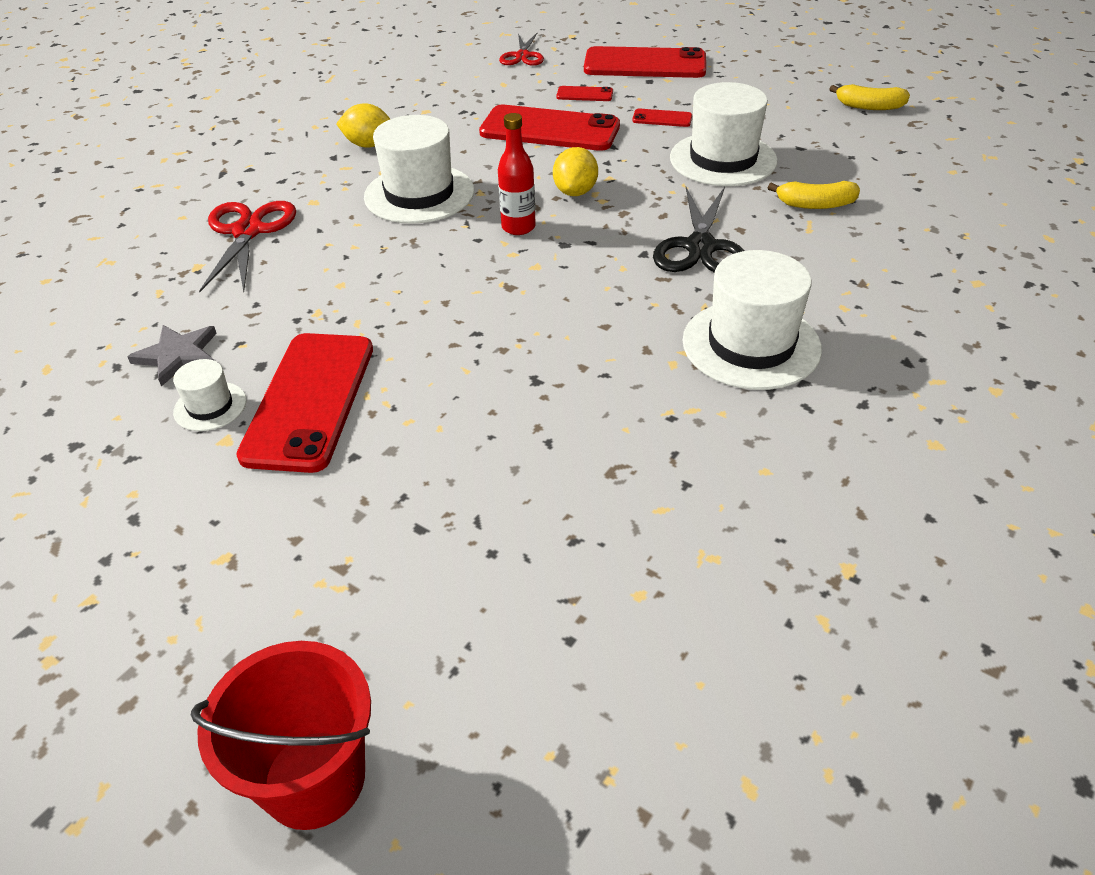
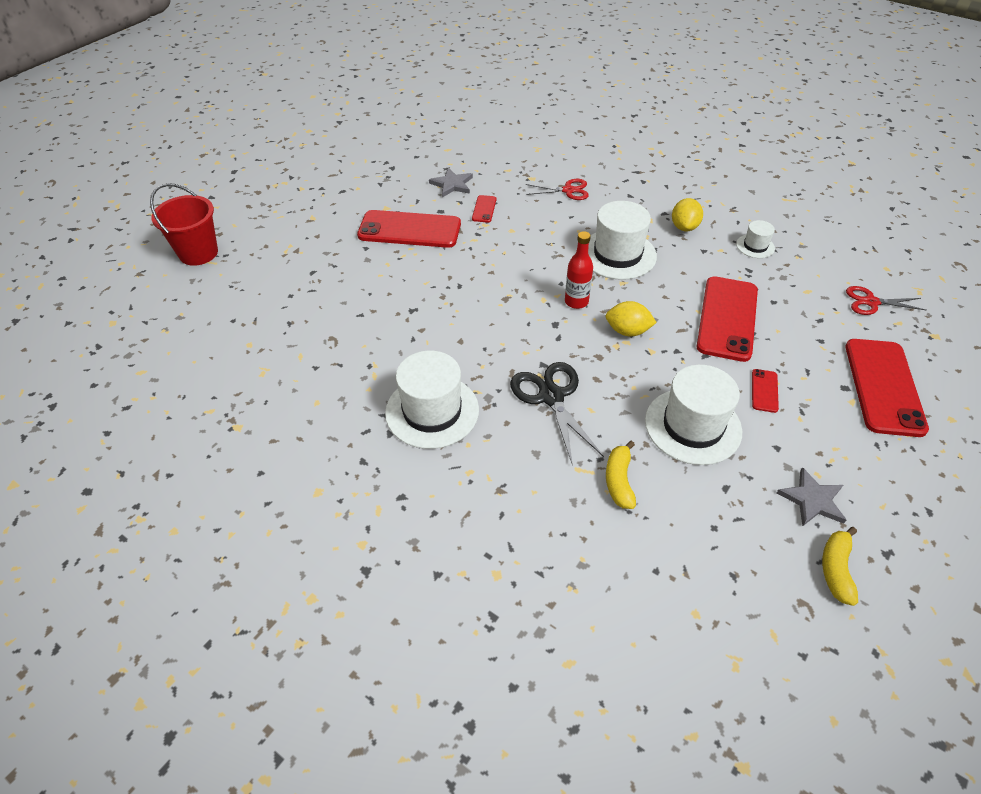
camera: 90 degrees right, 5 degrees up
white hat [173,359,246,431] -> white hat moved to [736,220,775,258]
red scissors [199,201,296,292] -> red scissors [526,179,589,200], size x0.66
red phone [556,86,613,101] -> red phone moved to [472,195,496,223]
black scissors [653,187,745,273] -> black scissors turned 60 degrees clockwise [510,362,604,466]
none -> grey star [777,467,846,527]

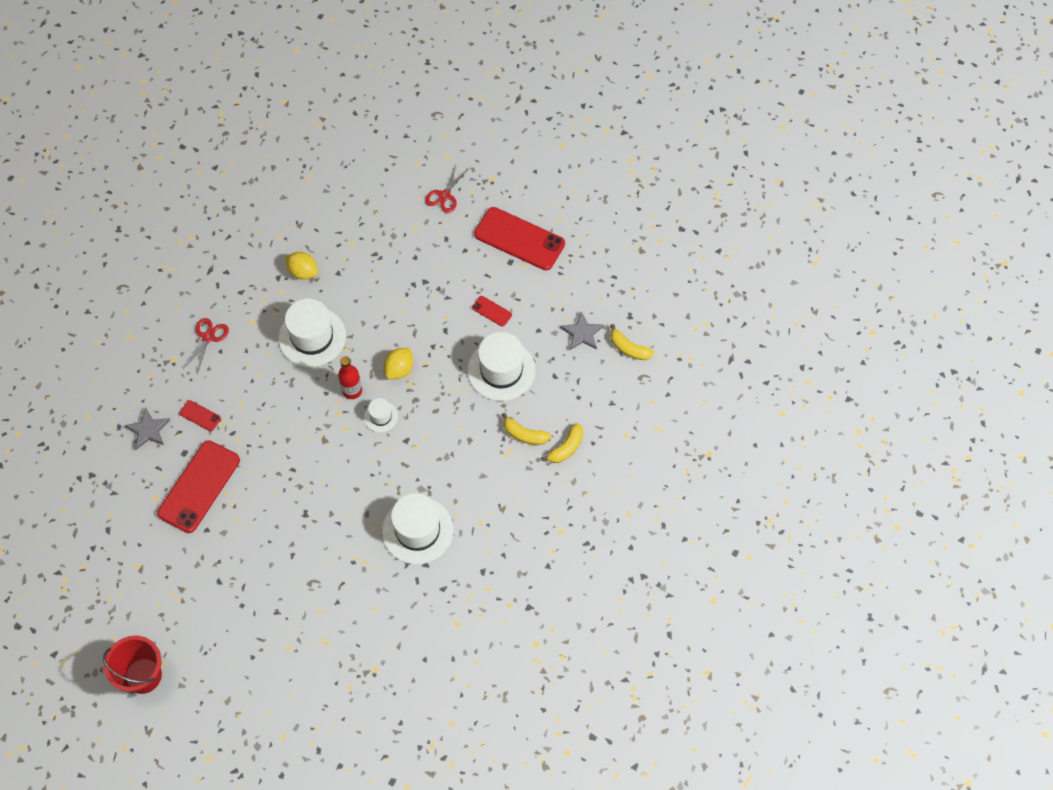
camera: 70 degrees left, 15 degrees up
black scissors [510,362,604,466] -> none
red phone [697,276,758,362] -> none
white hat [736,220,775,258] -> white hat moved to [364,398,398,432]
none -> yellow banana [541,423,583,463]

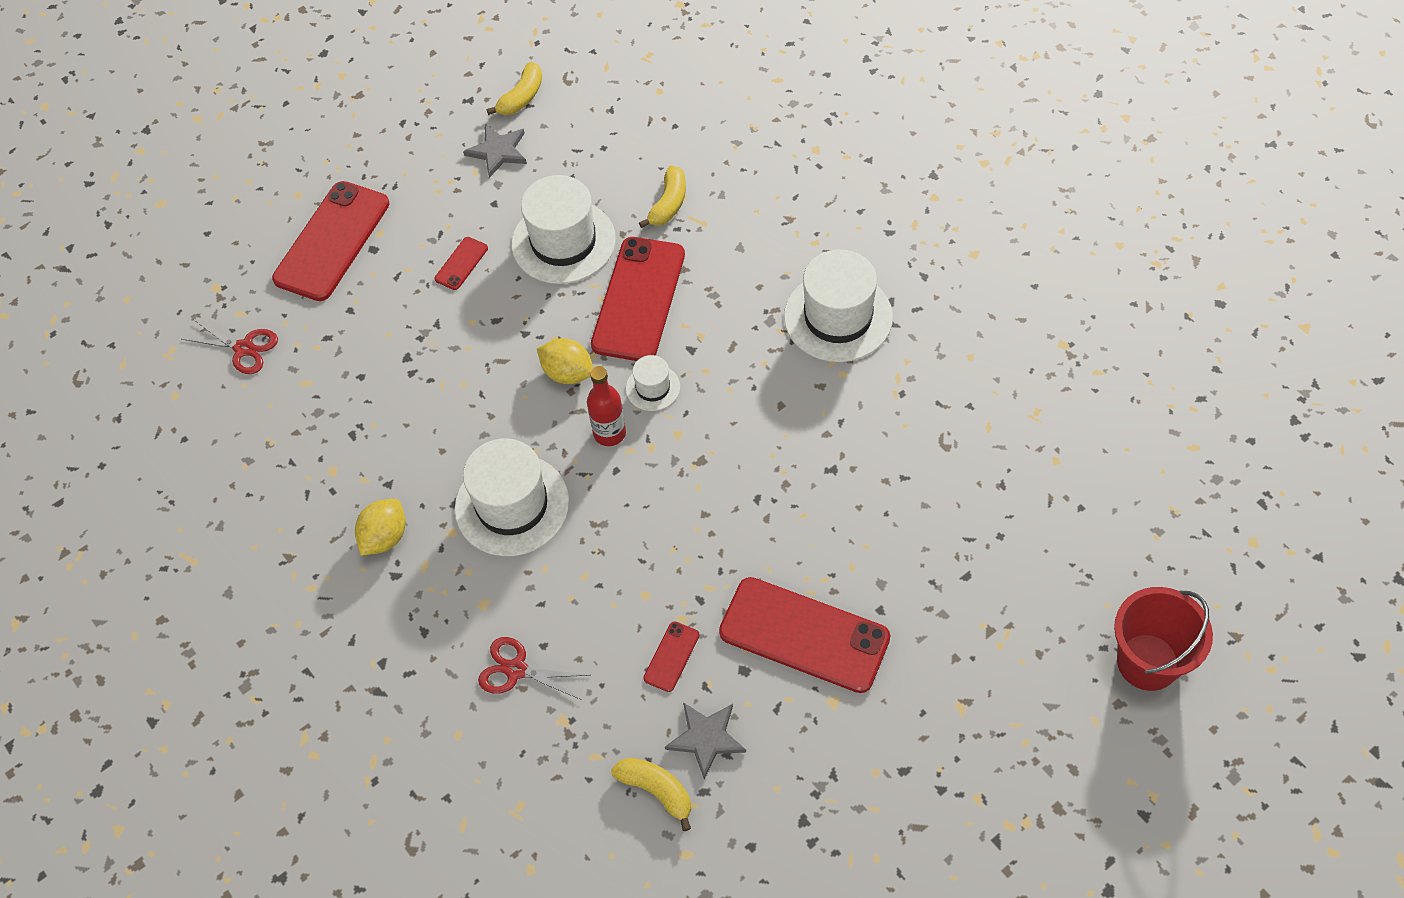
camera: 90 degrees left, 5 degrees down
yellow banana [541,423,583,463] -> yellow banana moved to [611,758,691,831]
none -> red phone [591,237,685,361]

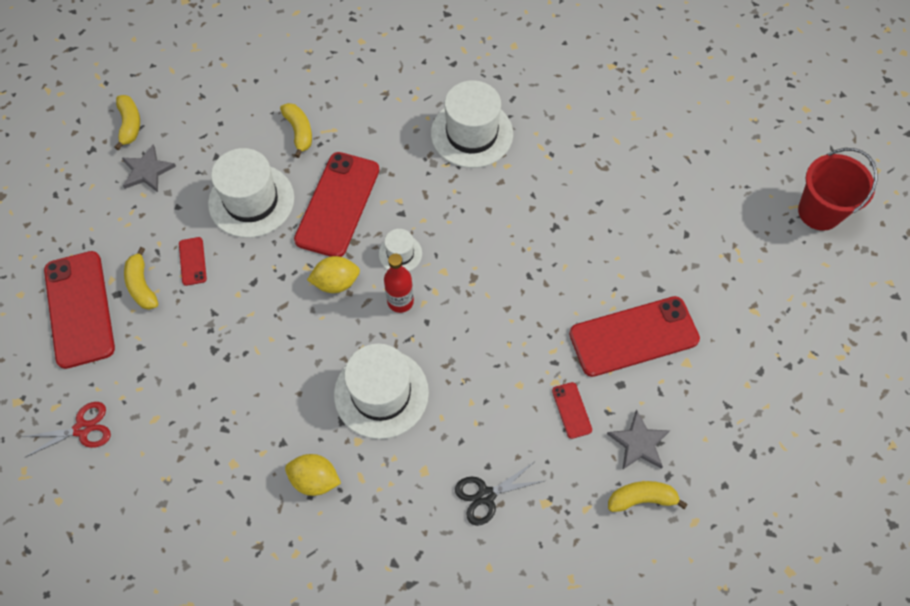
camera: 45 degrees left, 5 degrees up
yellow lemon [355,499,406,556] -> yellow lemon turned 60 degrees counterclockwise [285,454,341,496]
red scissors [478,637,589,700] -> black scissors [455,462,544,526]
red phone [591,237,685,361] -> red phone turned 45 degrees clockwise [294,152,379,257]
none -> yellow banana [124,247,158,310]

